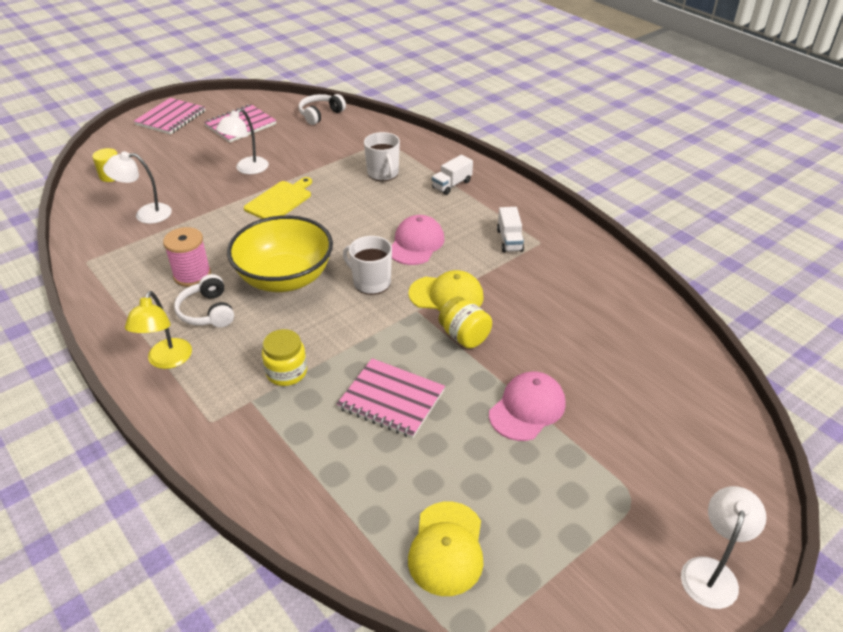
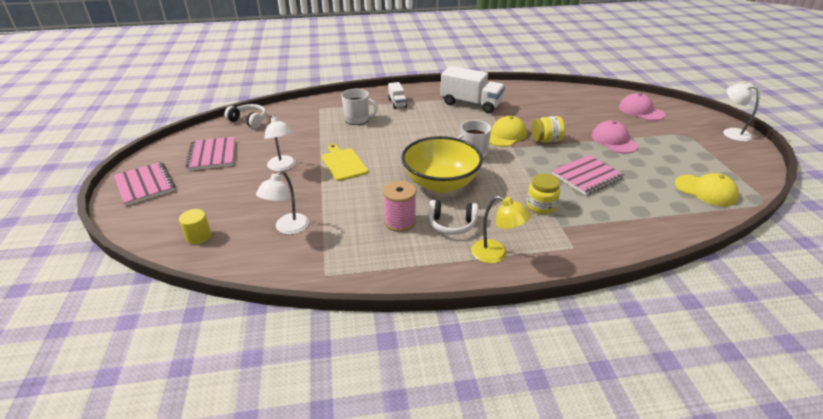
camera: 60 degrees left, 5 degrees down
white headphones [298,94,346,125] -> white headphones turned 135 degrees clockwise [224,104,266,128]
pink cap [392,215,445,265] -> pink cap moved to [619,93,665,121]
white truck [497,207,524,253] -> white truck [440,66,505,113], size x1.95

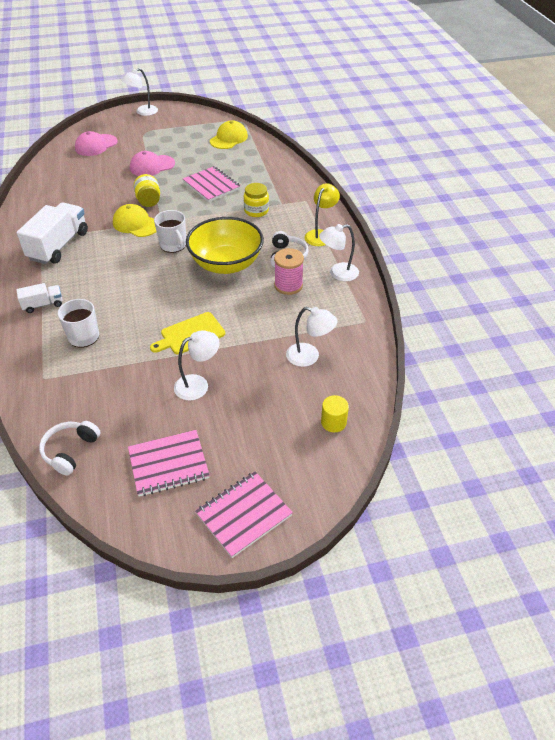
camera: 95 degrees left, 10 degrees up
none -> white lamp [319,224,359,281]

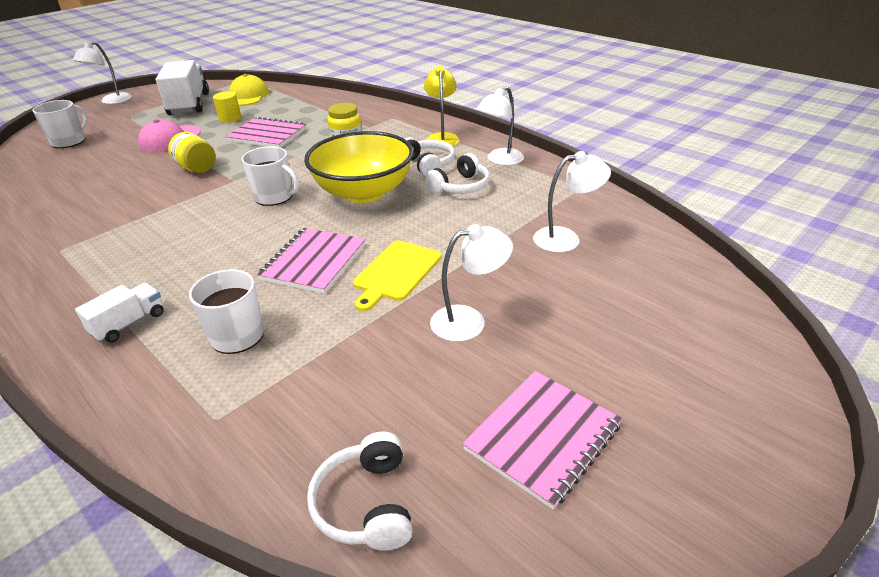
camera: 30 degrees left, 10 degrees down
white truck [17,202,88,264] -> white truck moved to [156,60,209,115]
pink cap [75,131,118,156] -> white mug [32,100,87,148]
yellow cap [113,204,156,237] -> none
white lamp [174,330,220,401] -> white lamp turned 45 degrees clockwise [430,224,513,342]
pink notebook [195,472,293,558] -> pink notebook moved to [257,228,366,294]
pink spool [274,248,304,295] -> white headphones [425,153,490,194]
yellow cylinder [321,395,349,432] -> yellow cylinder moved to [213,91,241,123]

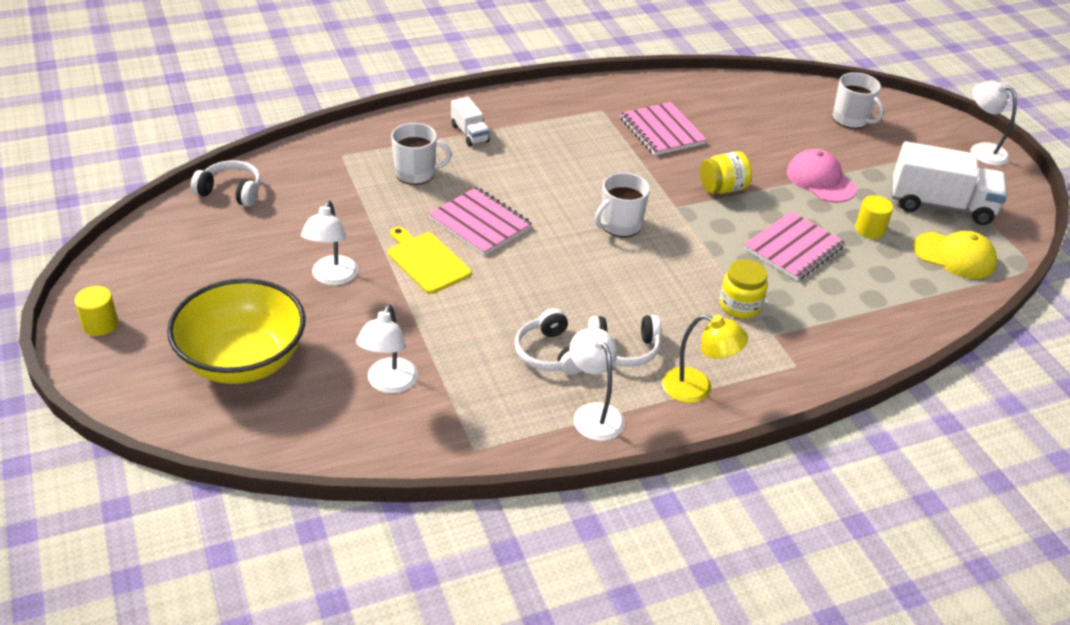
camera: 110 degrees right, 5 degrees up
yellow bowl [304,131,414,203] -> yellow bowl moved to [167,279,306,384]
pink notebook [462,371,622,509] -> pink notebook moved to [620,102,707,156]
none -> yellow cylinder [75,286,118,336]

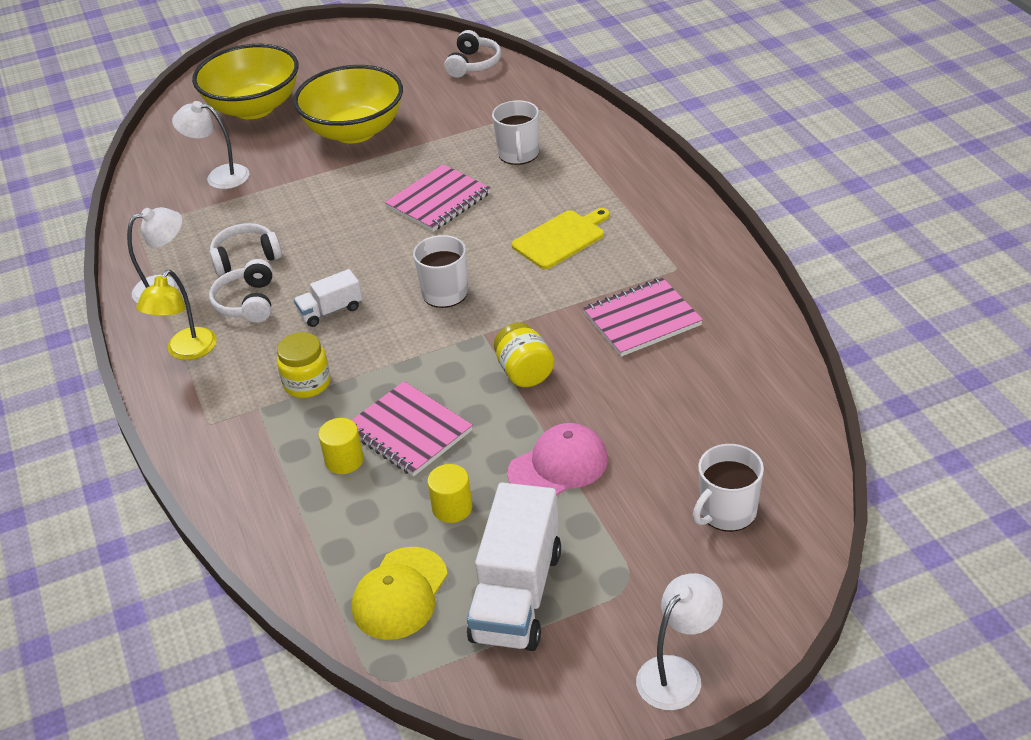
camera: 95 degrees right, 0 degrees up
yellow cylinder [75,286,118,336] -> yellow cylinder moved to [318,418,364,474]
white lamp [301,200,358,285] -> yellow bowl [293,65,403,143]
yellow cutting board [388,226,472,294] -> yellow cutting board moved to [512,208,610,269]
white truck [451,97,490,147] -> white truck moved to [294,269,362,327]

